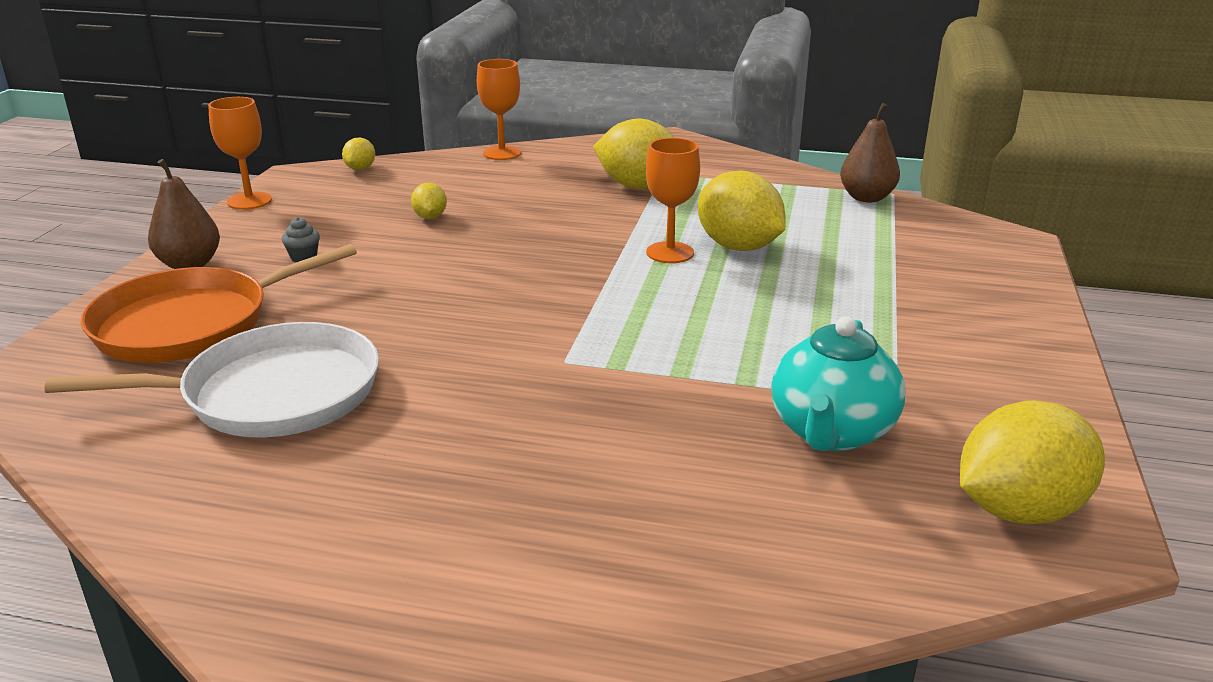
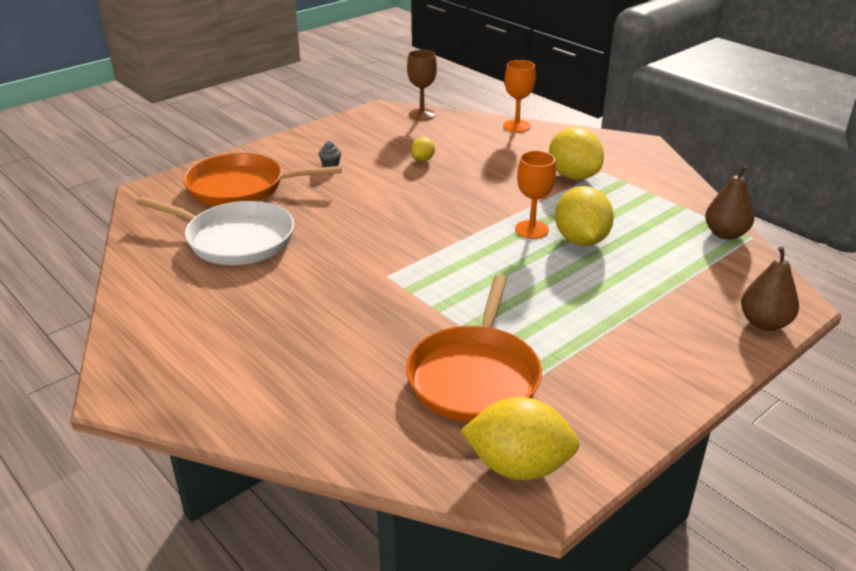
camera: 35 degrees right, 5 degrees up
brown pear [148,159,220,269] -> brown pear moved to [741,246,799,331]
orange goblet [208,97,272,210] -> none
yellow lemon [342,137,375,170] -> brown goblet [407,50,437,120]
turquoise teapot [771,316,906,451] -> orange pan [406,275,542,422]

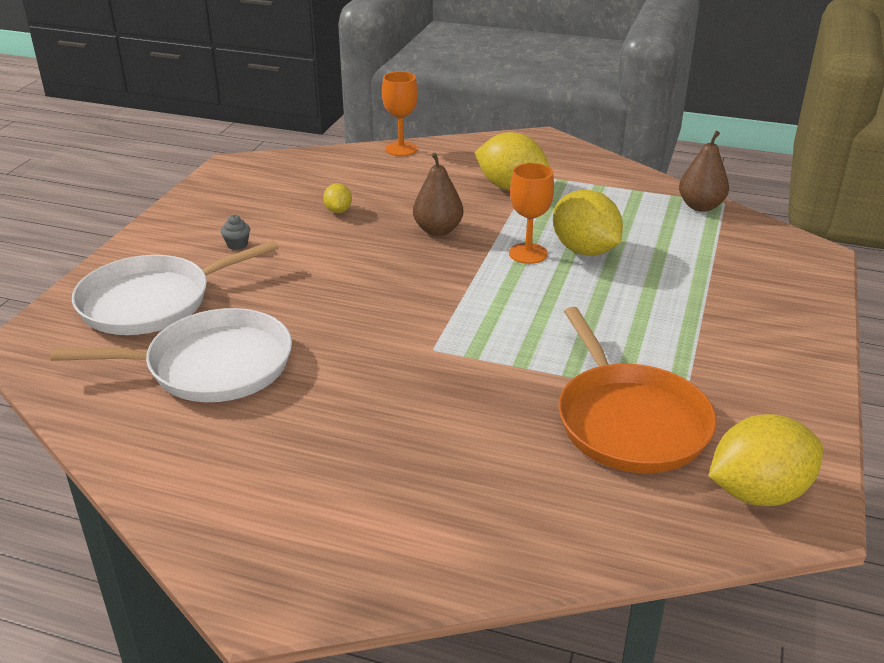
camera: 30 degrees left, 0 degrees up
orange pan [183,153,342,206] -> white pan [72,240,279,335]
brown goblet [407,50,437,120] -> none
brown pear [741,246,799,331] -> brown pear moved to [413,153,463,236]

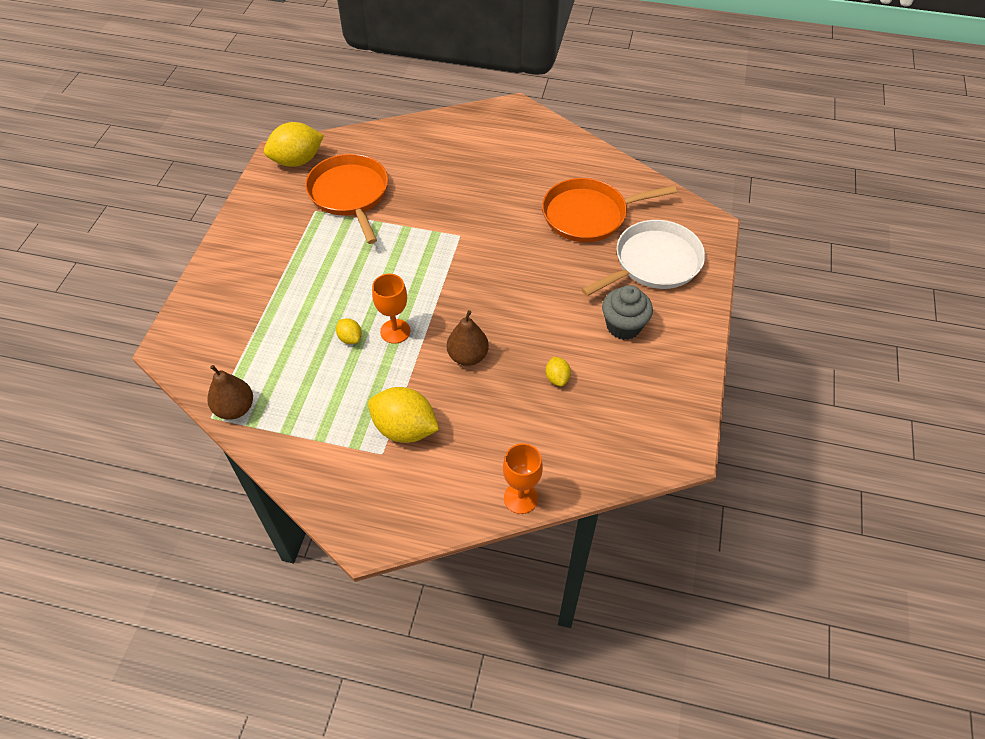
camera: 175 degrees right, 20 degrees up
white pan [50,308,292,402] -> orange pan [542,178,677,242]
grey cupcake [221,215,250,250] -> grey cupcake [602,285,653,340], size x2.16
yellow lemon [553,189,623,256] -> yellow lemon [336,318,362,344], size x0.48

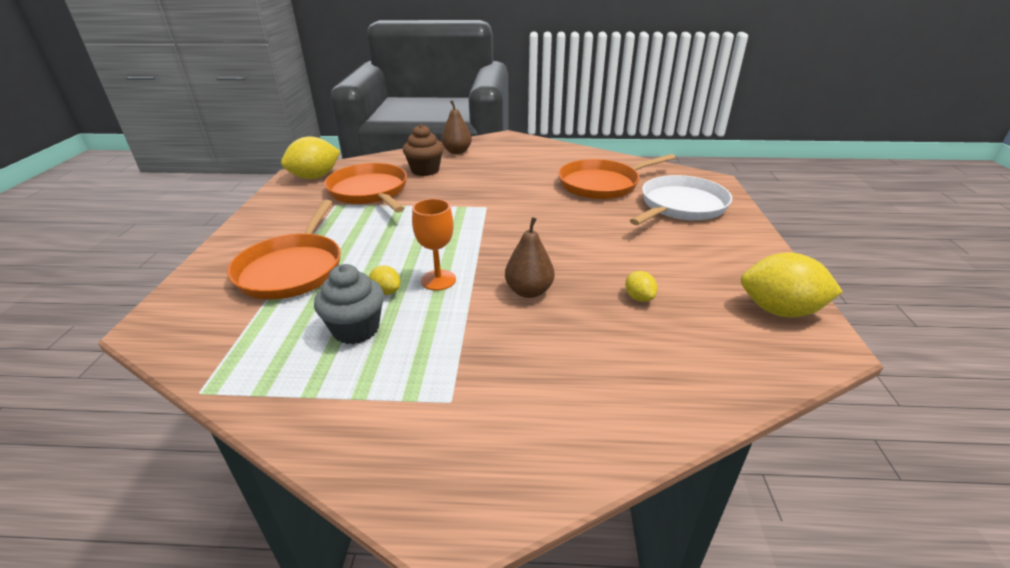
camera: 10 degrees left, 20 degrees down
brown pear [207,365,253,419] -> brown pear moved to [441,100,472,154]
yellow lemon [368,387,439,443] -> yellow lemon moved to [741,252,843,317]
orange goblet [503,443,543,514] -> none
grey cupcake [602,285,653,340] -> grey cupcake moved to [314,264,384,344]
none -> orange pan [227,200,341,299]
none -> brown cupcake [403,124,443,176]

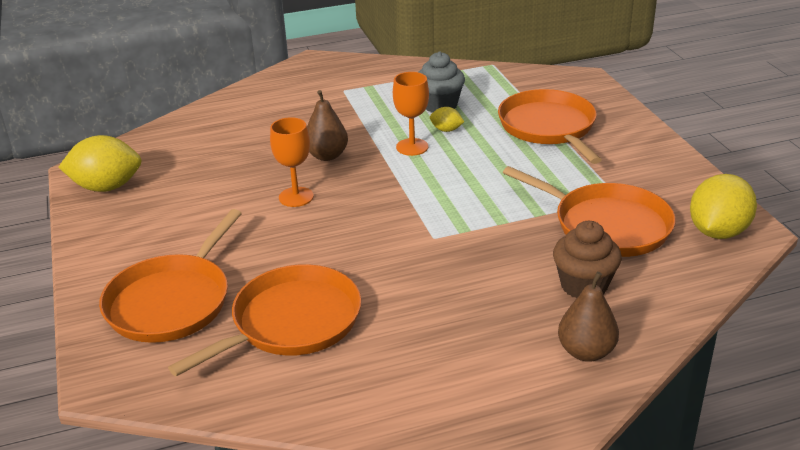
camera: 160 degrees right, 0 degrees up
yellow lemon [625,271,658,302] -> none
white pan [630,175,732,225] -> orange pan [99,209,242,343]
none -> orange goblet [270,117,314,207]

